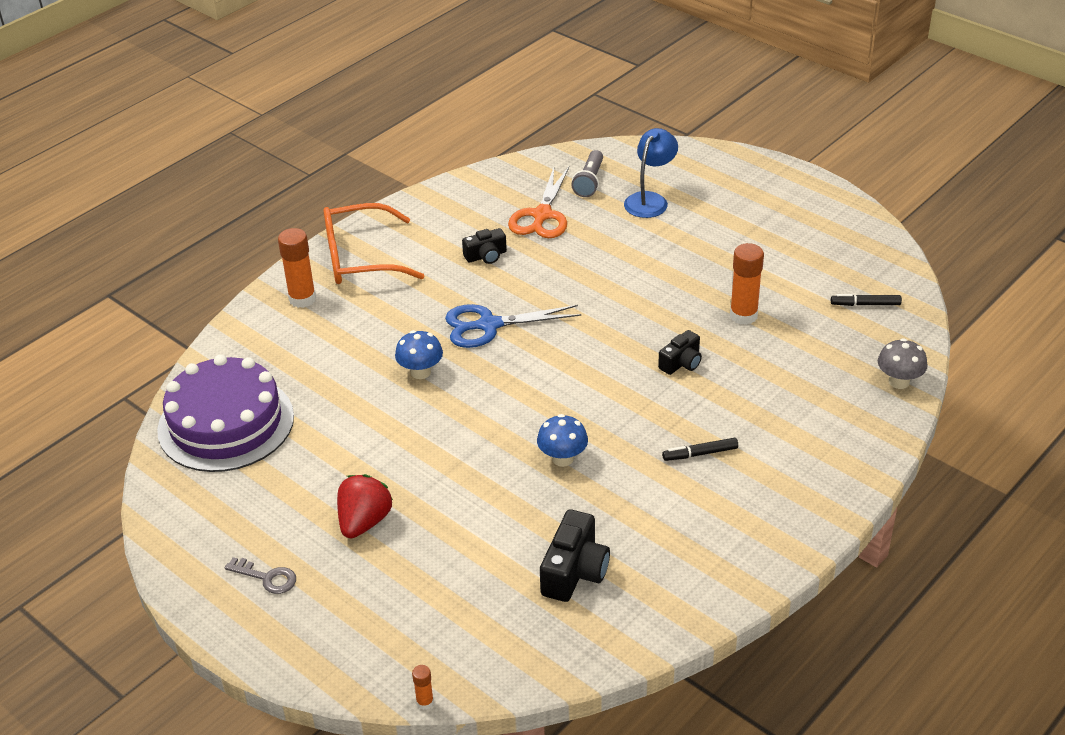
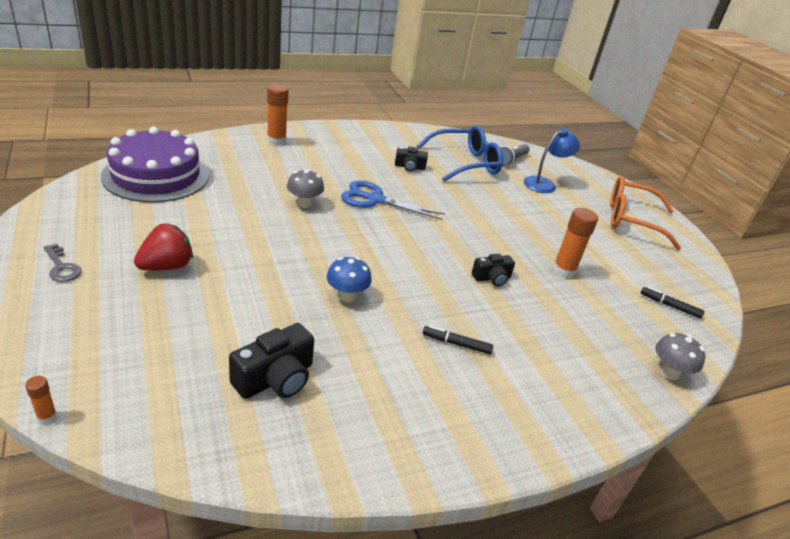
camera: 20 degrees right, 5 degrees down
orange glasses [323,203,424,284] -> orange glasses moved to [610,176,681,250]
blue mushroom [395,330,443,379] -> grey mushroom [287,169,324,208]
orange scissors [508,167,569,238] -> blue glasses [417,125,503,182]

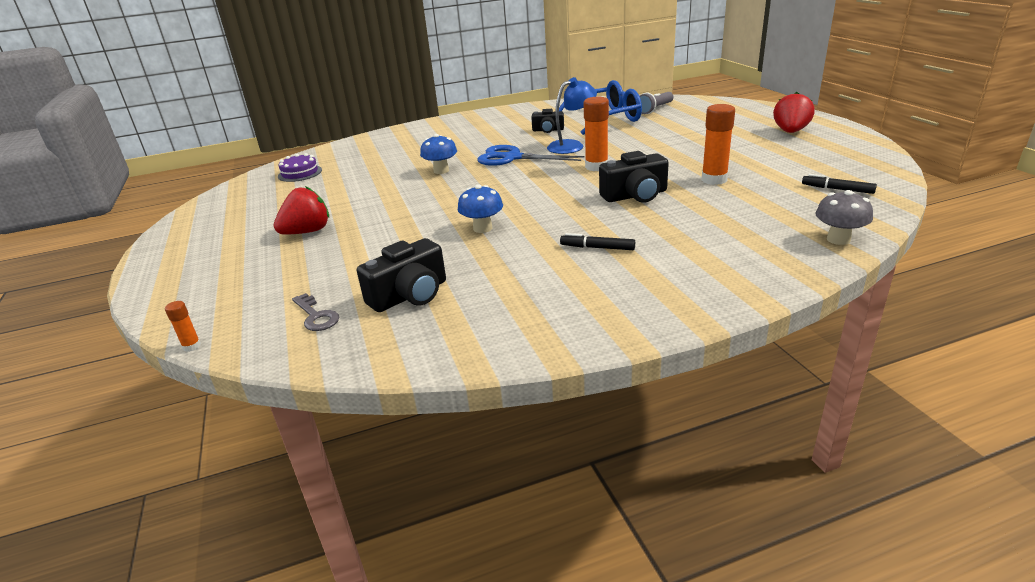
camera: 10 degrees right, 5 degrees down
grey key [43,244,82,282] -> grey key moved to [292,293,339,331]
purple cake [101,127,209,203] -> purple cake [278,153,322,182], size x0.44
orange glue stick [267,84,289,146] -> orange glue stick moved to [584,97,609,171]
grey mushroom [287,169,324,208] -> blue mushroom [420,134,457,174]
black camera [472,254,515,286] -> black camera [599,151,669,203], size x1.59
blue lamp [524,128,580,193] -> blue lamp moved to [547,77,597,154]
orange glasses [610,176,681,250] -> red strawberry [773,92,815,133]

